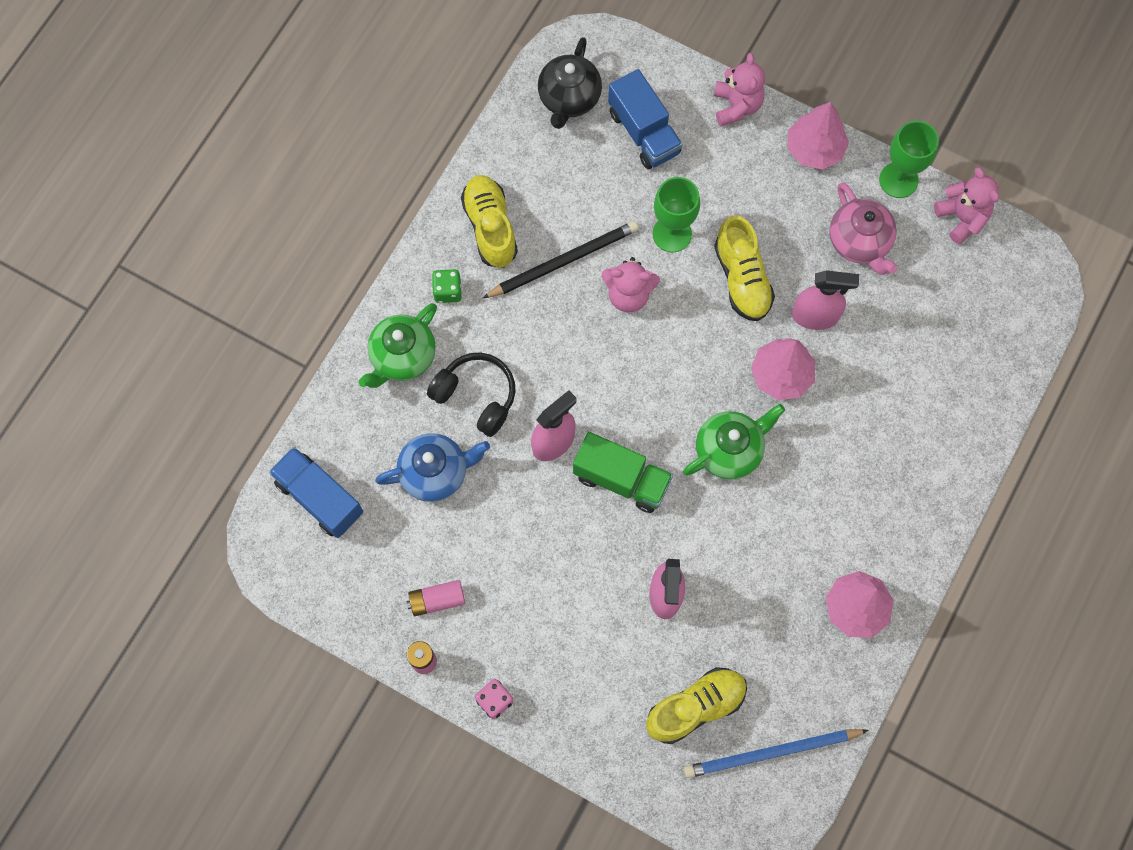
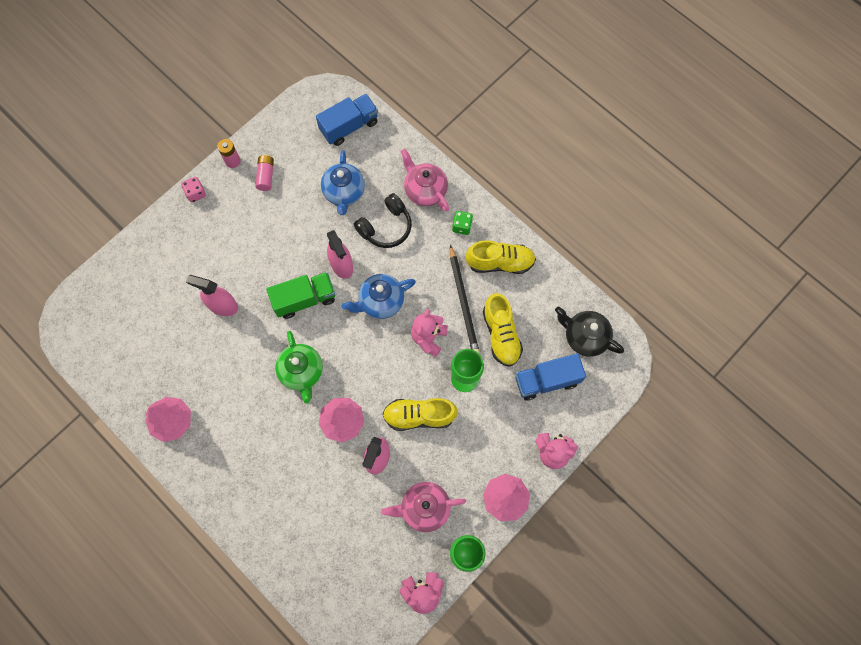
camera: 105 degrees right, 0 degrees up
green teapot [358,303,437,388] -> pink teapot [400,149,449,211]
green truck [573,432,673,513] -> green truck turned 150 degrees counterclockwise [267,272,335,319]
yellow shoe [646,667,747,744] -> yellow shoe moved to [483,293,523,367]
blue pencil [684,729,869,778] -> none
none -> blue teapot [342,274,416,319]

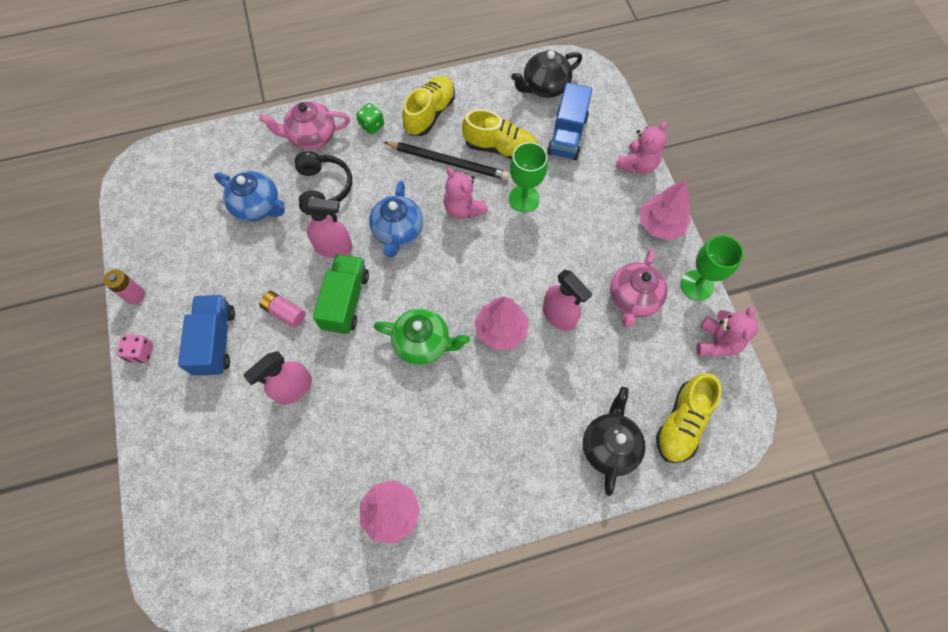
camera: 60 degrees left, 5 degrees down
pink battery [255,155,274,191] -> pink battery moved to [260,291,306,328]
blue truck [316,94,378,146] -> blue truck moved to [178,295,235,376]
yellow shoe [383,398,458,431] -> yellow shoe moved to [656,373,722,463]
none -> black teapot [583,387,645,496]

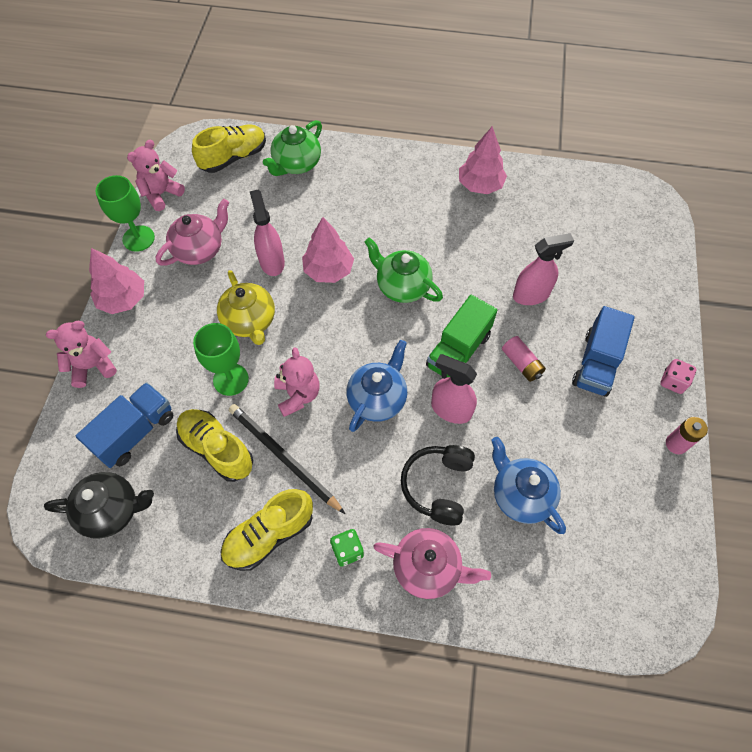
camera: 155 degrees left, 5 degrees down
black teapot [583,387,645,496] -> green teapot [263,120,322,176]
none -> yellow teapot [217,270,275,345]

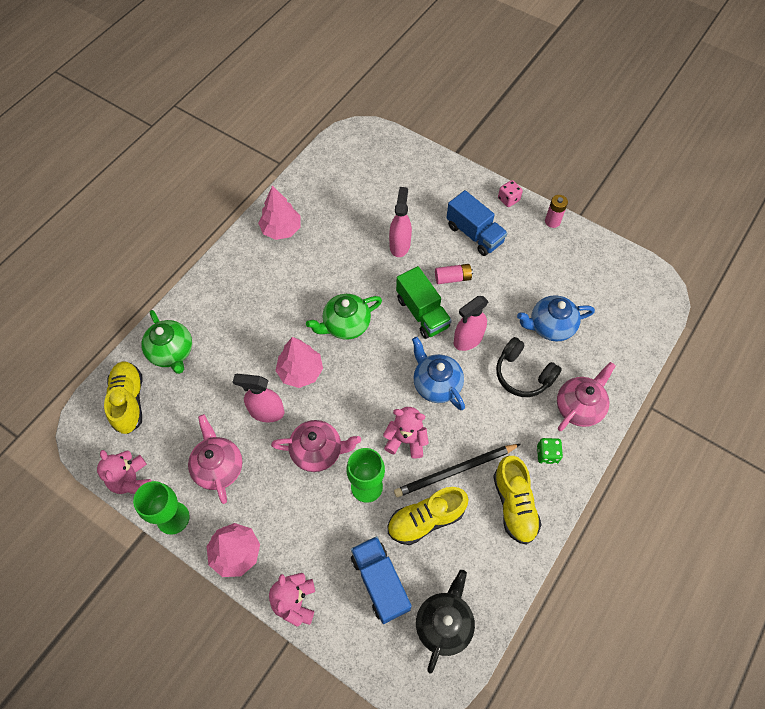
camera: 65 degrees left, 0 degrees up
yellow teapot [217,270,275,345] -> pink teapot [271,420,361,472]

